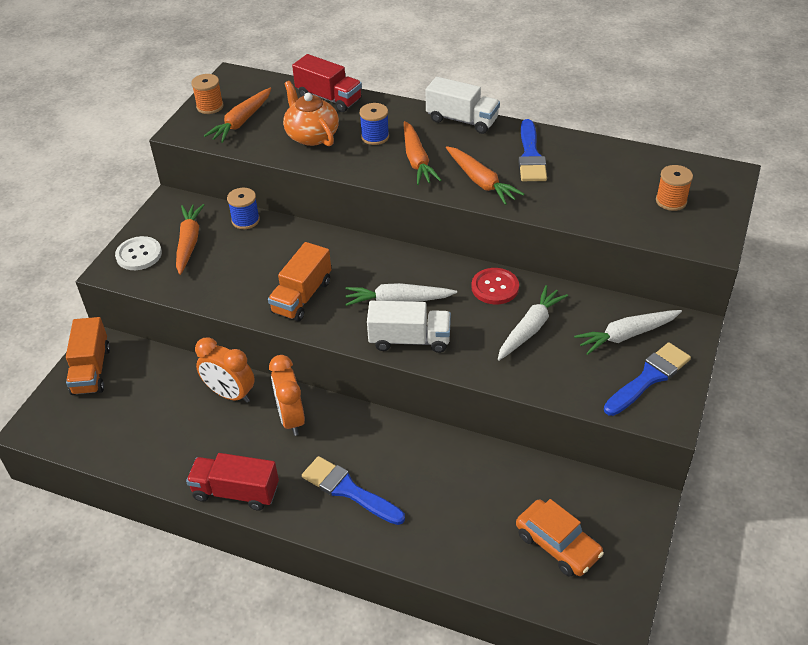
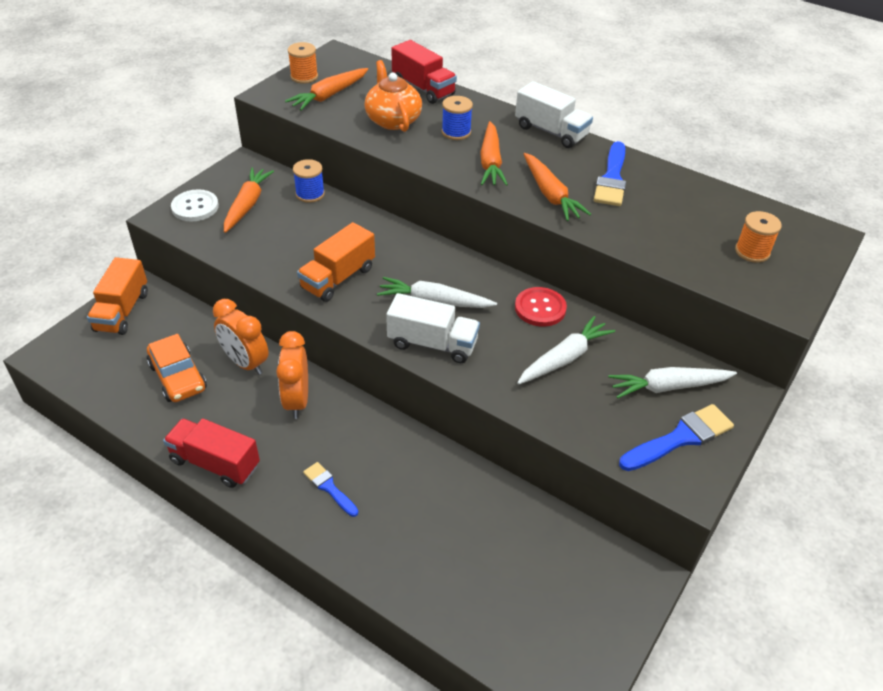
camera: 10 degrees right, 0 degrees up
blue brush [302,456,405,525] -> blue brush [303,462,358,517], size x0.60
orange car [516,499,604,577] -> orange car moved to [147,334,207,402]

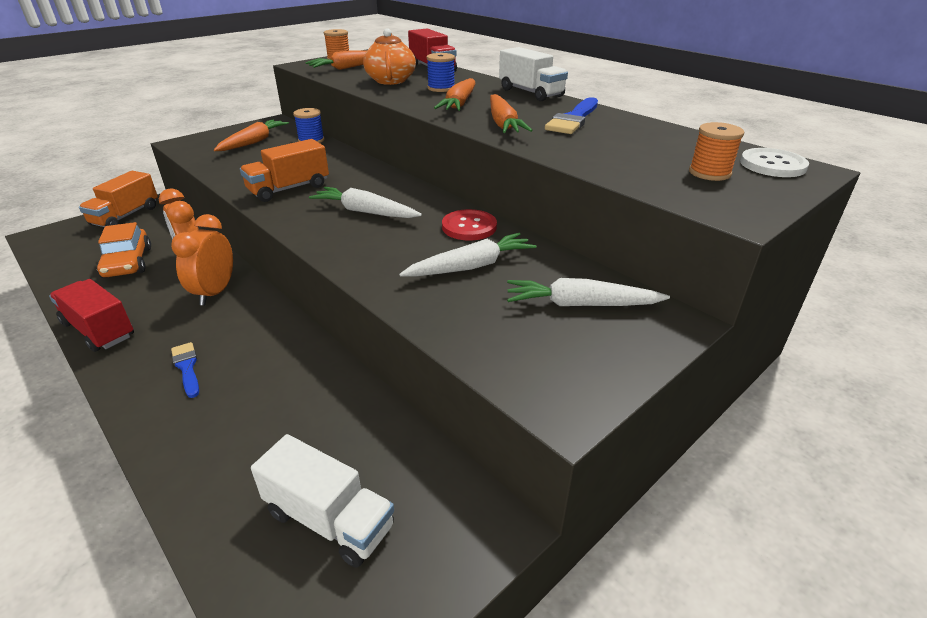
camera: 15 degrees right, 10 degrees down
white button [171,189,219,222] -> white button moved to [740,148,809,177]
white truck [386,293,480,363] -> white truck moved to [251,434,394,568]
blue brush [619,404,734,471] -> none

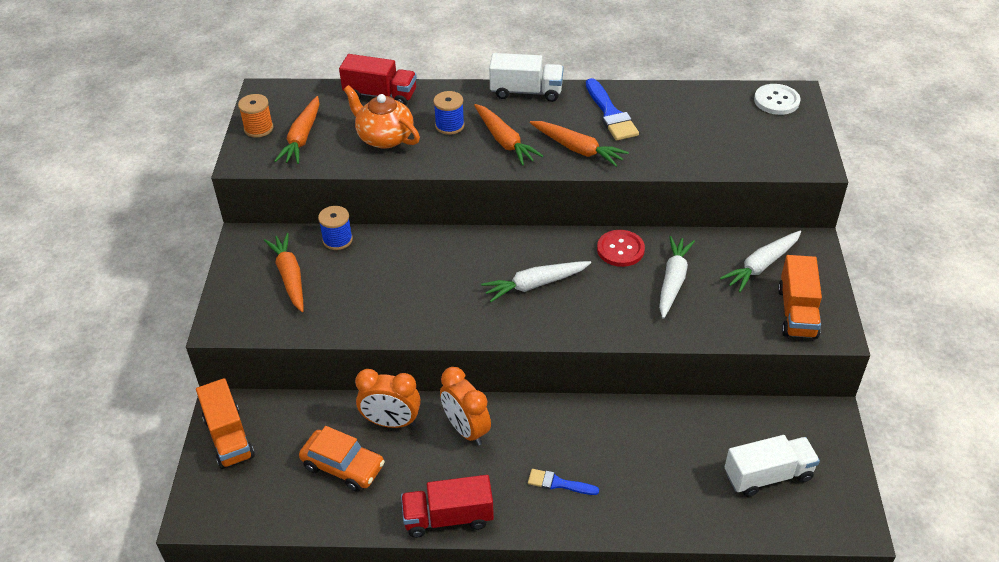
camera: 45 degrees left, 10 degrees up
orange truck [240,139,329,202] -> orange truck moved to [778,255,822,339]
orange spool [689,122,744,181] -> none

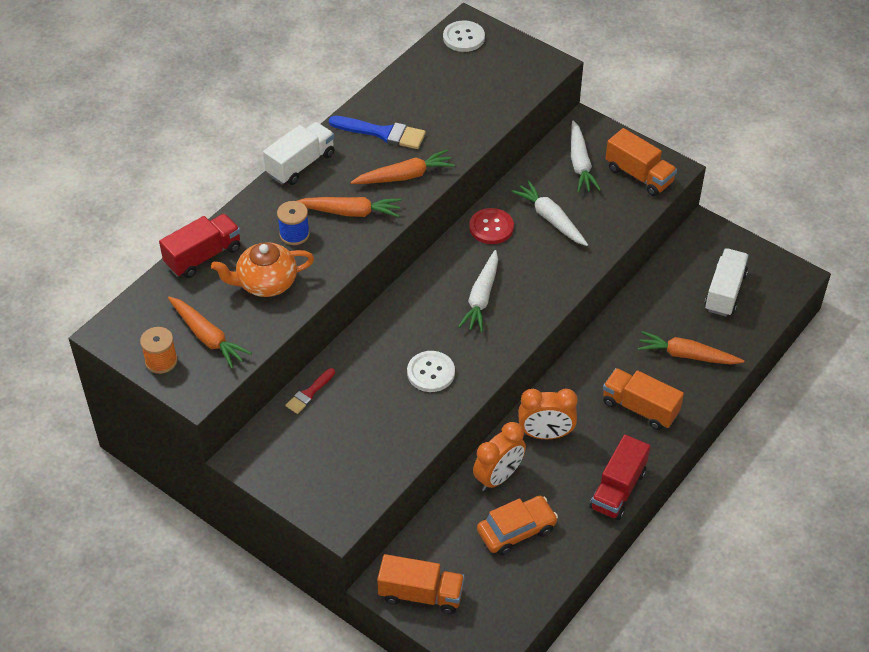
camera: 55 degrees left, 5 degrees up
orange carrot [264,233,304,312] -> orange carrot moved to [638,331,744,365]
blue spool [318,206,353,250] -> red brush [286,368,335,414]
blue brush [528,469,599,495] -> orange truck [603,368,684,430]
none -> white button [407,351,455,392]

